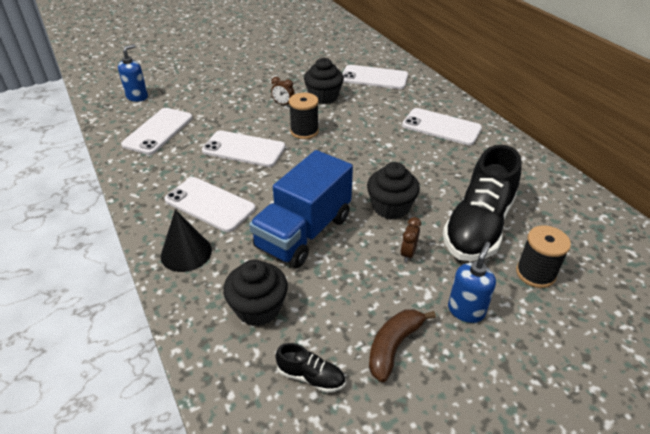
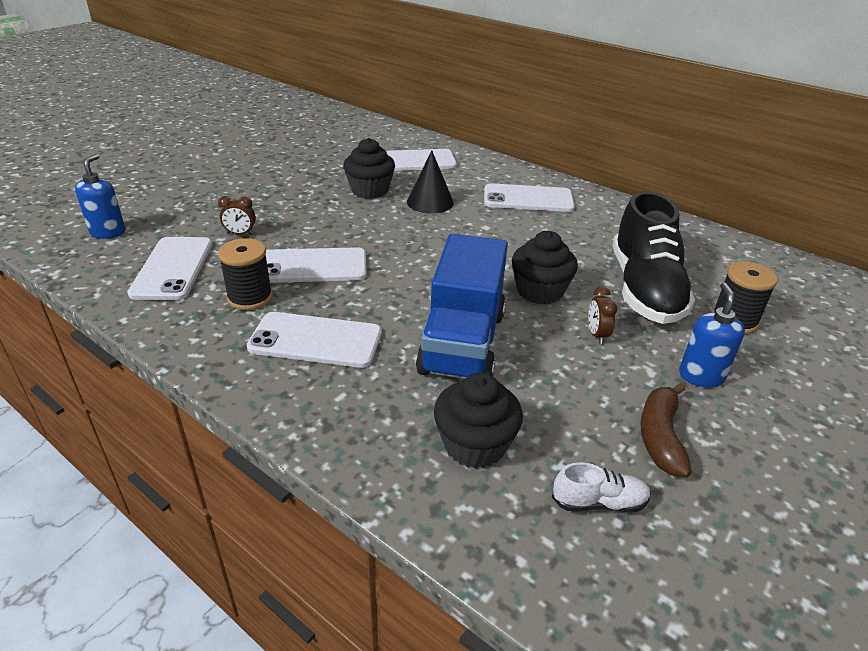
camera: 25 degrees left, 5 degrees down
black cone [161,209,212,272] -> black cone moved to [407,151,454,214]
brown clock [271,77,295,105] -> brown clock moved to [218,196,256,235]
black shoe [276,343,345,393] -> white shoe [552,462,651,512]
black spool [289,93,319,139] -> black spool moved to [218,238,273,310]

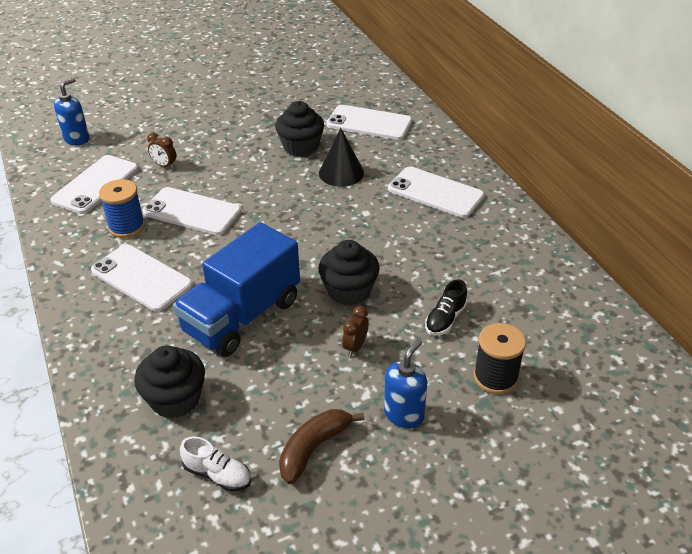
camera: 30 degrees right, 5 degrees up
black spool [218,238,273,310] -> blue spool [99,179,145,238]
black shoe [613,191,695,324] -> black shoe [425,279,468,335], size x0.42

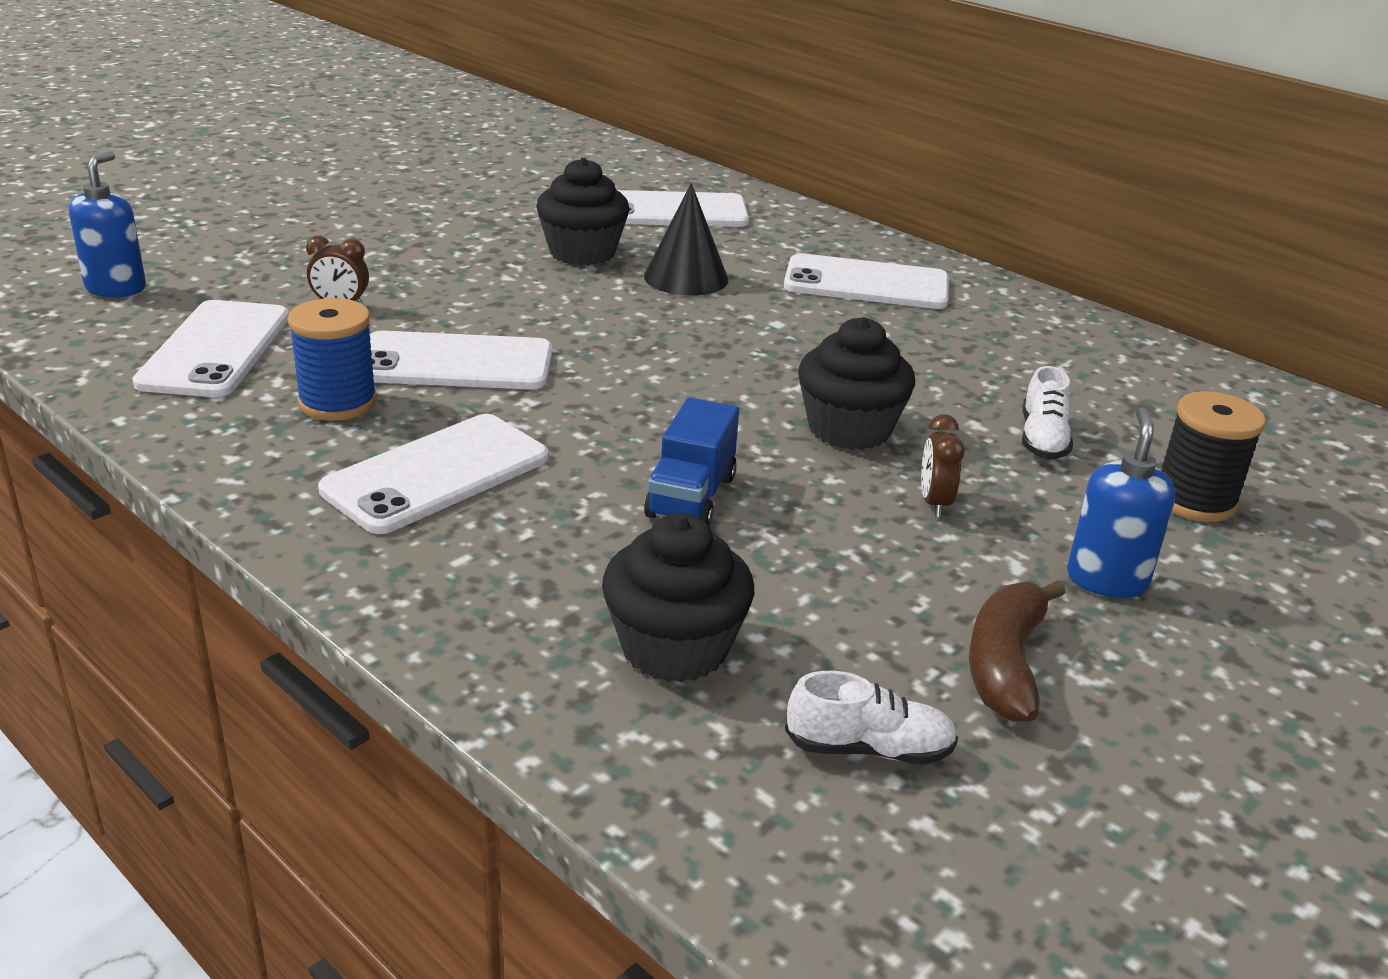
camera: 25 degrees left, 10 degrees down
white phone [91,244,193,312] -> white phone turned 60 degrees counterclockwise [318,414,549,534]
blue truck [173,222,300,357] -> blue truck [644,397,739,525], size x0.52
black shoe [425,279,468,335] -> white shoe [1022,366,1073,459]

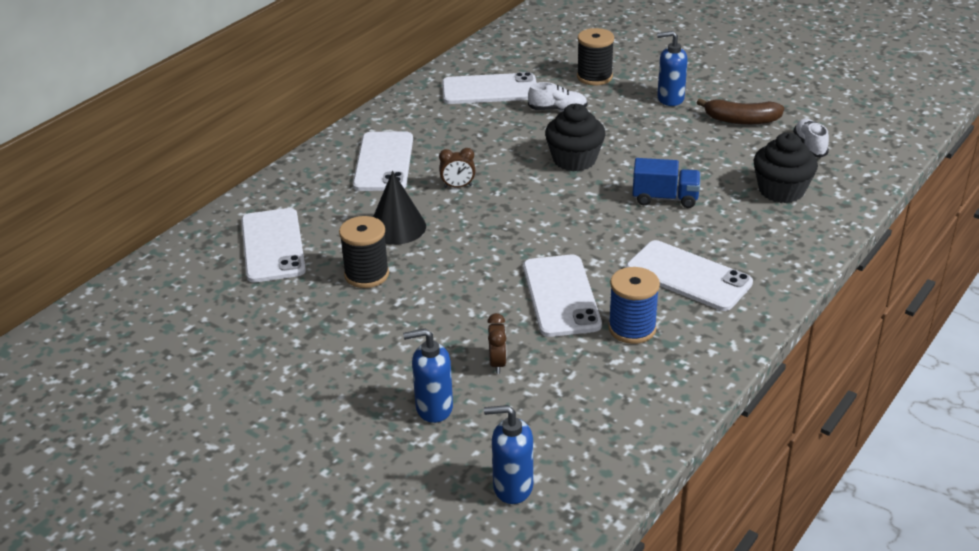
camera: 95 degrees left, 5 degrees up
white phone [133,300,289,397] -> white phone moved to [442,72,536,104]
black cupcake [536,157,629,266] -> black spool [339,216,389,288]
brown clock [921,414,965,517] -> brown clock moved to [439,148,475,188]
none -> blue soap dispenser [403,328,453,423]

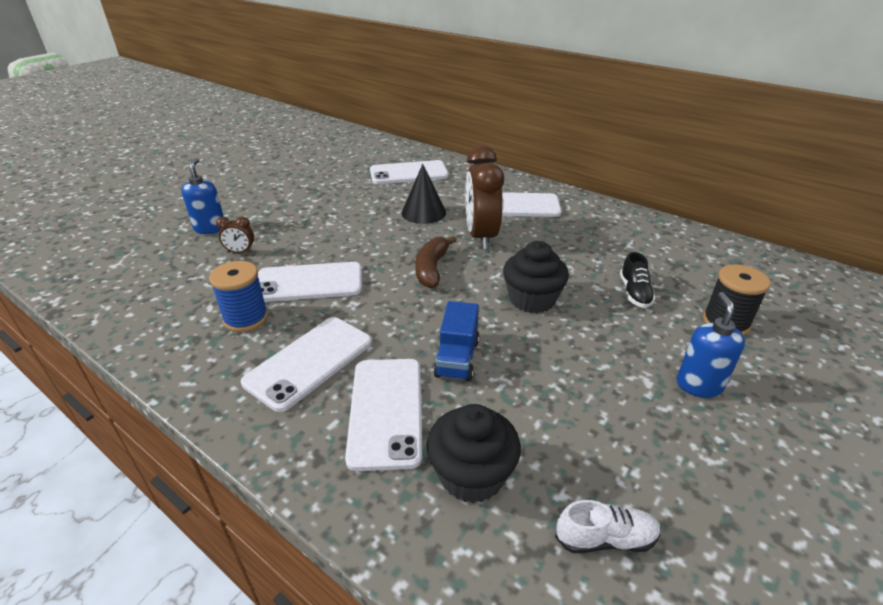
camera: 90 degrees right, 0 degrees up
black spool [339,216,389,288] -> none
brown clock [439,148,475,188] -> brown clock [465,146,504,250], size x2.27
white phone [442,72,536,104] -> white phone moved to [345,359,422,471]
blue soap dispenser [484,405,533,504] -> none
white shoe [528,82,588,111] -> black shoe [620,252,655,308]
brown banana [697,98,784,125] -> brown banana moved to [415,236,457,288]

